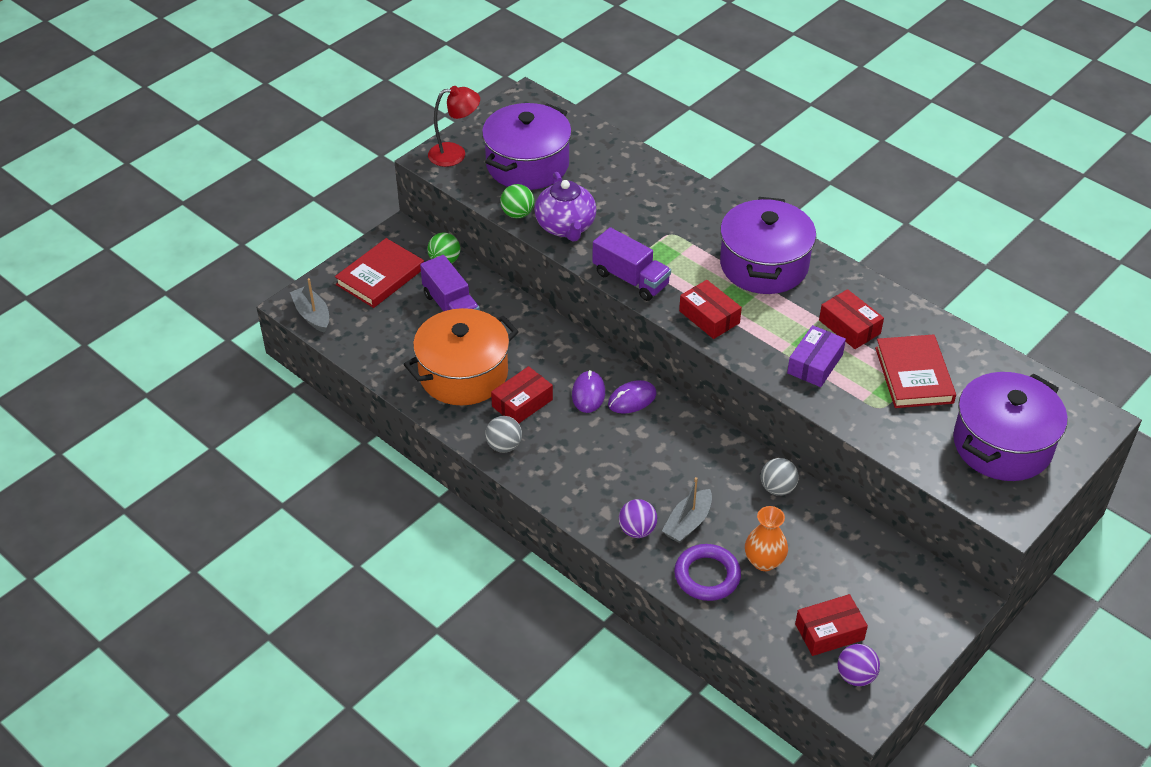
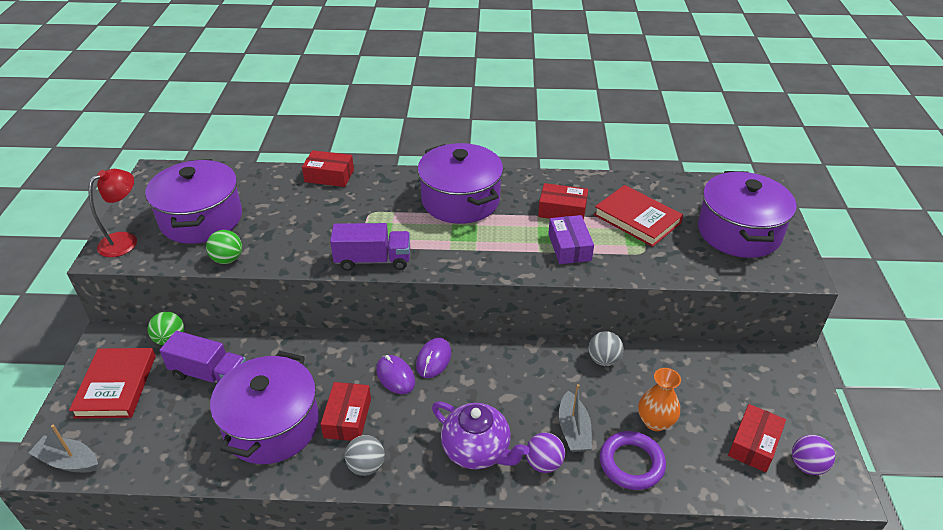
camera: 40 degrees left, 5 degrees down
orange pot [404,308,518,405] -> purple pot [210,351,319,464]
purple teapot [534,172,596,242] -> purple teapot moved to [432,401,529,469]
red box [679,280,742,339] -> red box moved to [302,150,354,187]

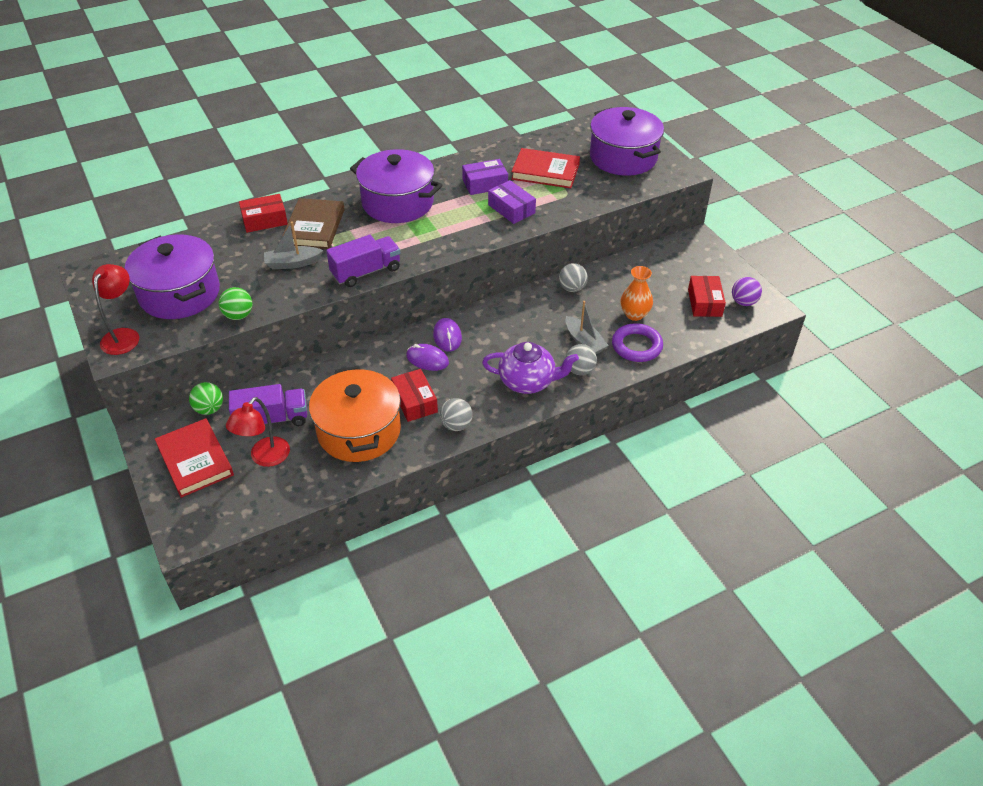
camera: 30 degrees left, 5 degrees up
grey boat [29,425,98,472] -> grey boat moved to [264,221,323,269]
purple pot [210,351,319,464] -> orange pot [309,366,401,462]
purple ball [526,432,565,473] -> grey ball [566,344,597,375]
red box [538,183,588,220] -> purple box [462,159,508,195]
none -> red lamp [226,397,290,467]
none -> brown book [282,198,345,249]

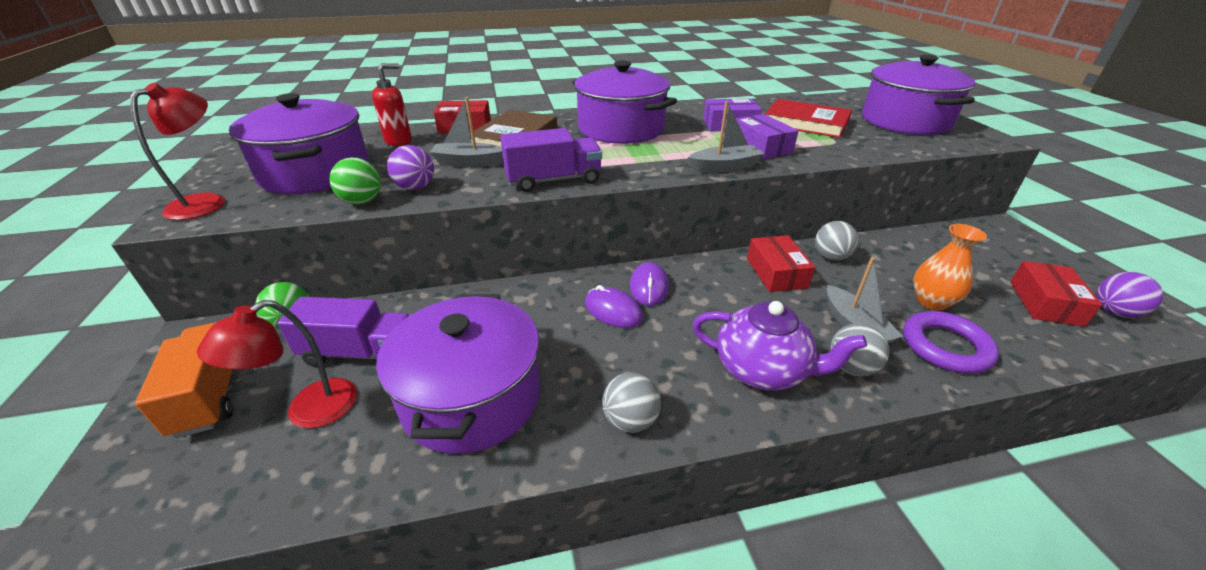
camera: 15 degrees right, 10 degrees down
red book [155,418,234,498] -> orange truck [135,322,233,438]
orange pot [309,366,401,462] -> purple pot [376,294,540,454]
red box [391,369,438,422] -> red box moved to [747,235,815,292]
none -> red soap dispenser [372,63,412,146]
none -> purple ball [387,145,434,190]
none -> grey boat [688,101,764,172]

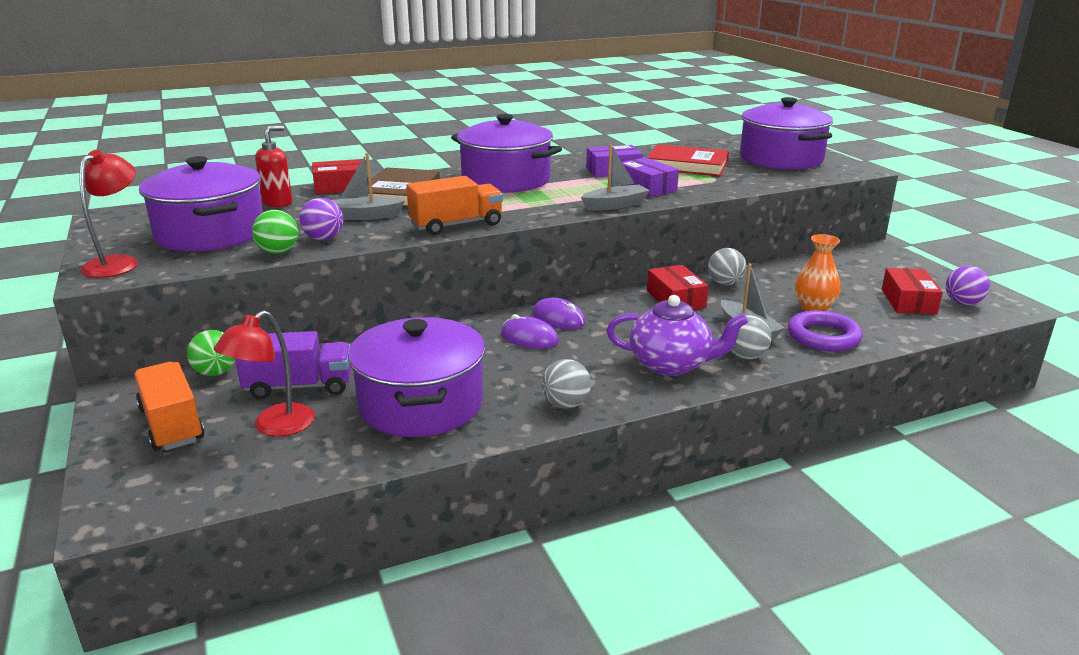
camera: 10 degrees left, 10 degrees down
purple truck [500,128,602,192] -> orange truck [406,176,503,235]
purple mouse [630,262,669,306] -> purple mouse turned 45 degrees counterclockwise [532,298,586,329]

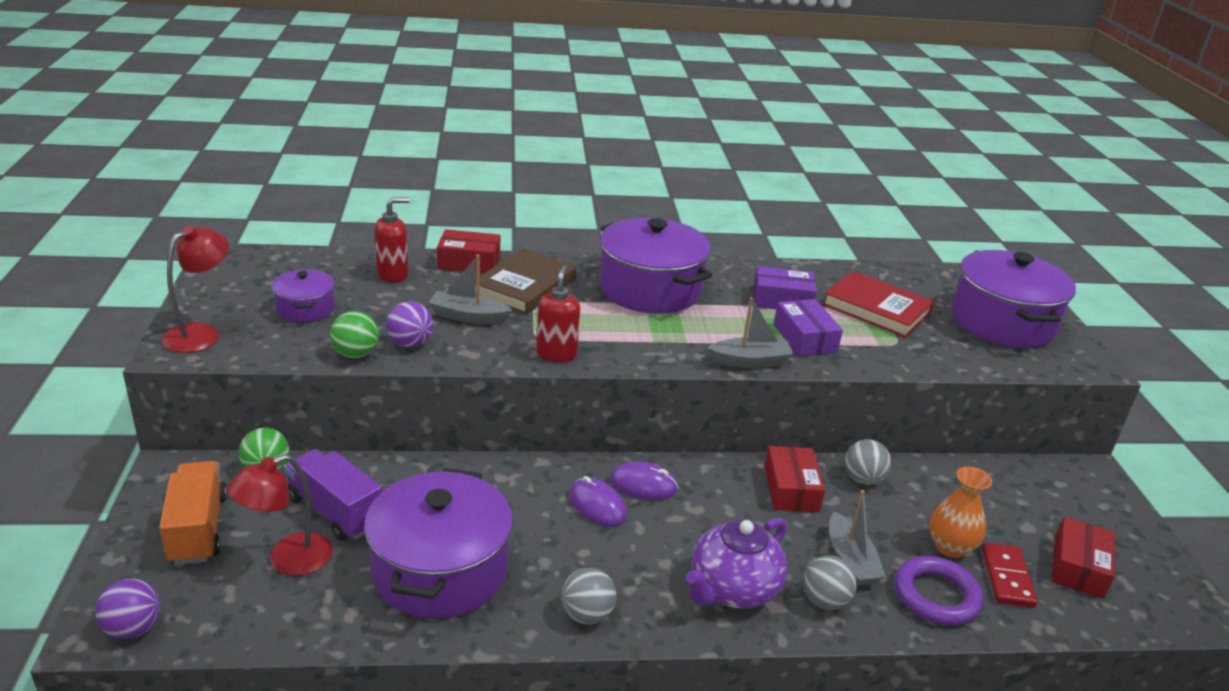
camera: 15 degrees right, 5 degrees up
purple pot [139,156,263,252] -> purple pot [272,269,335,323], size x0.50
purple truck [235,331,351,399] -> purple truck turned 150 degrees counterclockwise [284,449,382,541]
orange truck [406,176,503,235] -> red soap dispenser [536,265,580,362]
purple mouse [532,298,586,329] -> purple mouse turned 45 degrees counterclockwise [610,461,679,500]
purple teapot [607,295,748,376] -> purple teapot turned 105 degrees clockwise [686,518,787,609]
purple ball [946,266,990,305] -> purple ball moved to [95,579,161,639]
none -> red domino [982,543,1038,608]

